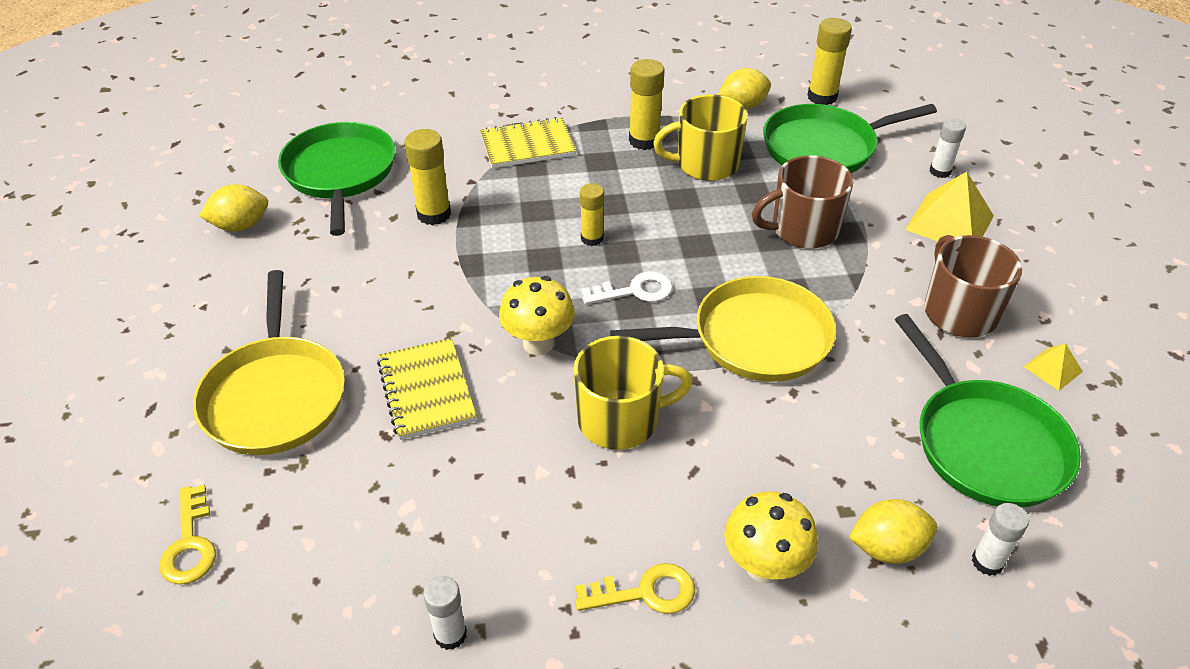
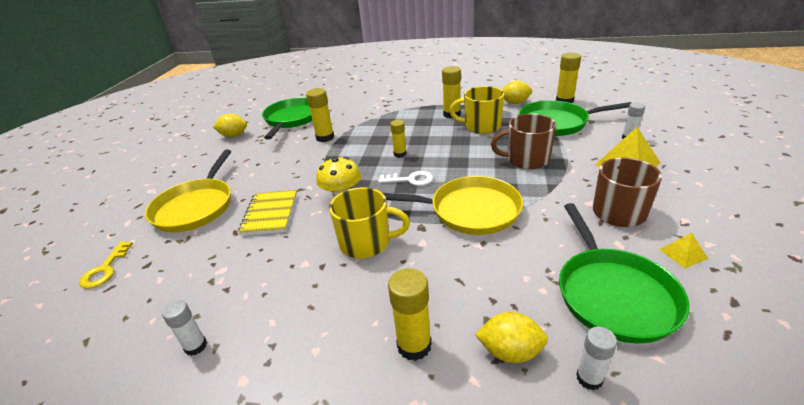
camera: 20 degrees right, 10 degrees down
yellow notebook [480,117,577,168] -> none
yellow key [575,563,695,614] -> none
yellow mushroom [724,492,818,583] -> yellow glue stick [388,268,432,361]

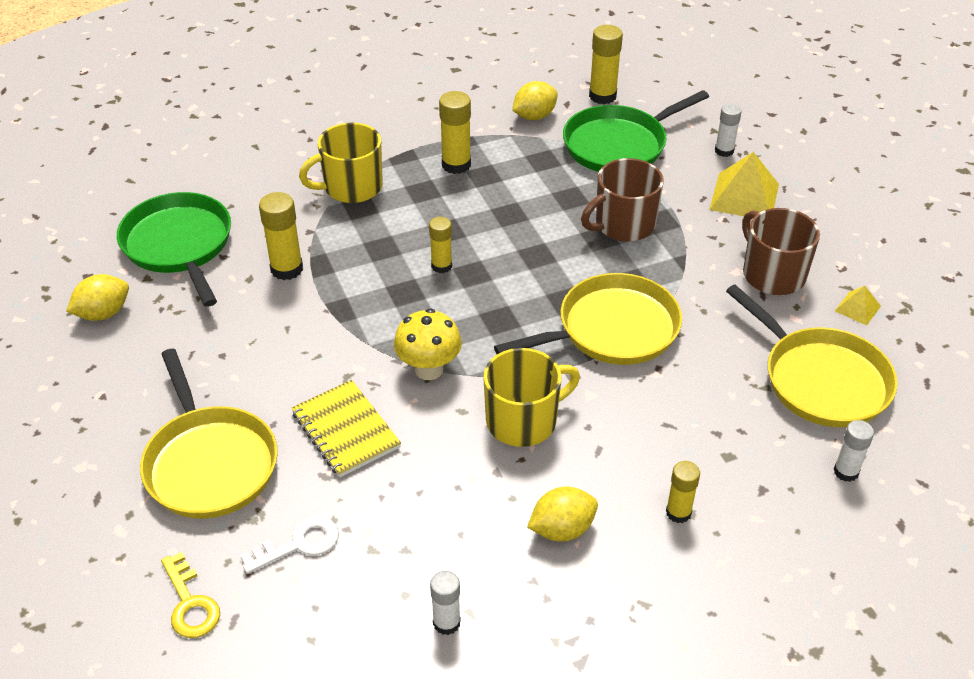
camera: 35 degrees left, 10 degrees up
white key [378,171,433,186] -> white key moved to [240,516,339,574]
yellow glue stick [388,268,432,361] -> yellow glue stick [666,461,700,523], size x0.65
yellow mug [449,86,504,134] -> yellow mug moved to [299,123,383,203]
yellow lemon [475,312,548,363] -> yellow lemon moved to [527,487,598,541]
green pan [559,203,690,343] -> yellow pan [726,285,898,427]

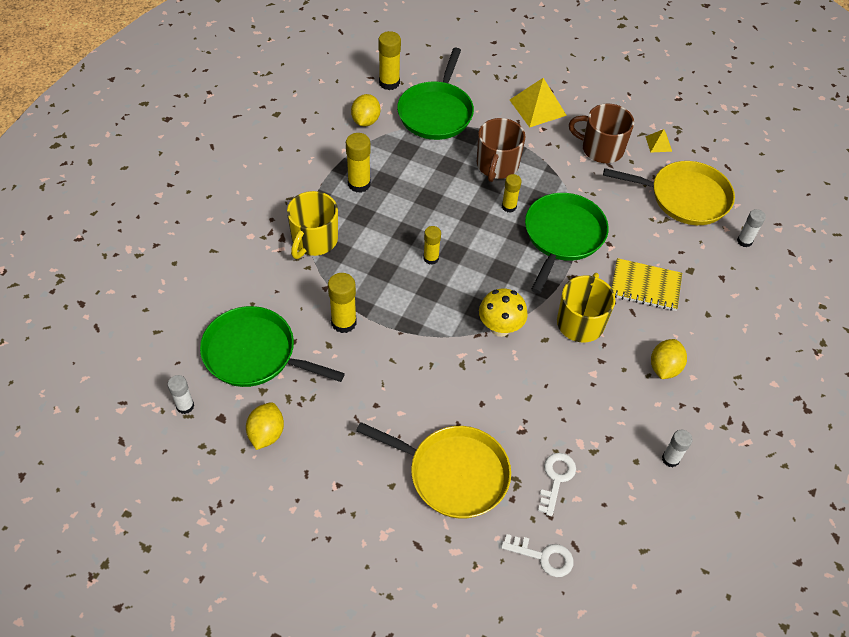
camera: 45 degrees left, 10 degrees up
yellow key [161,552,220,638] -> white key [501,534,573,577]
yellow notebook [292,380,401,477] -> yellow notebook moved to [612,258,682,311]
yellow pan [494,273,682,365] -> green pan [525,193,609,294]
yellow glue stick [666,461,700,523] -> yellow glue stick moved to [502,174,522,213]
white glue stick [715,104,742,157] -> white glue stick moved to [168,375,194,414]

